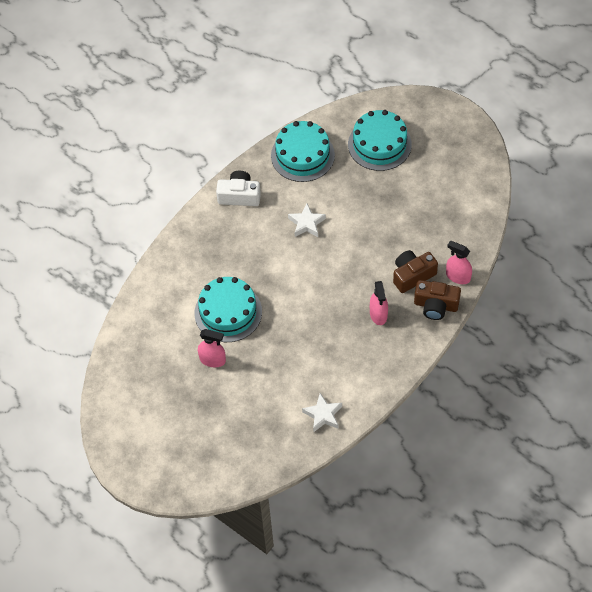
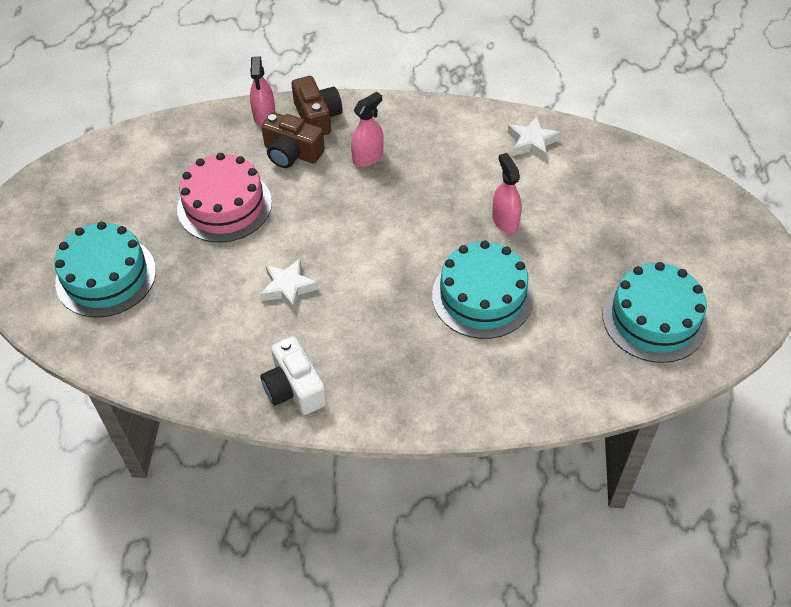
camera: 125 degrees left, 5 degrees down
pink spray bottle [198,329,226,367] -> pink spray bottle moved to [492,153,522,234]
turquoise cake [271,121,335,182] -> turquoise cake moved to [603,262,708,363]
none -> pink cake [177,153,272,242]

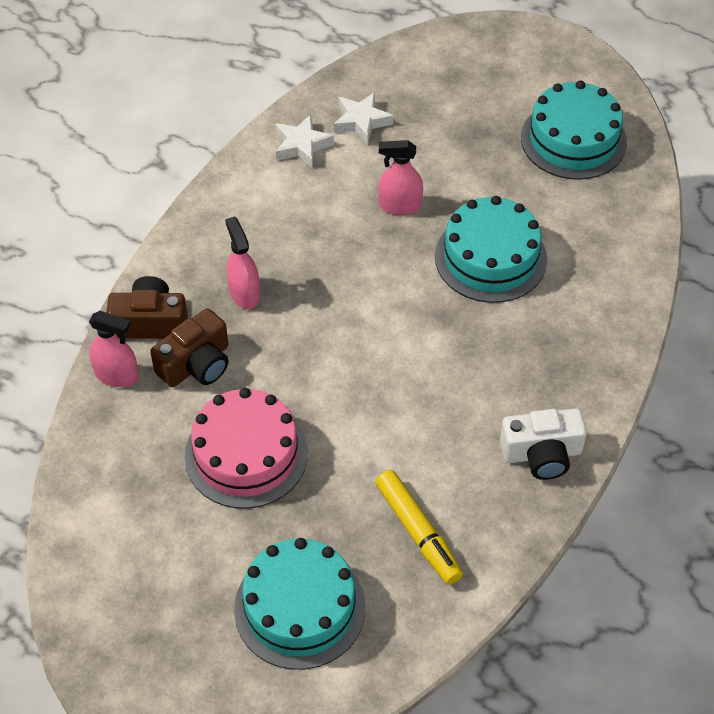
camera: 70 degrees left, 0 degrees up
white star [260,258,319,311] -> white star moved to [334,92,393,144]
none -> yellow marker [375,470,463,585]

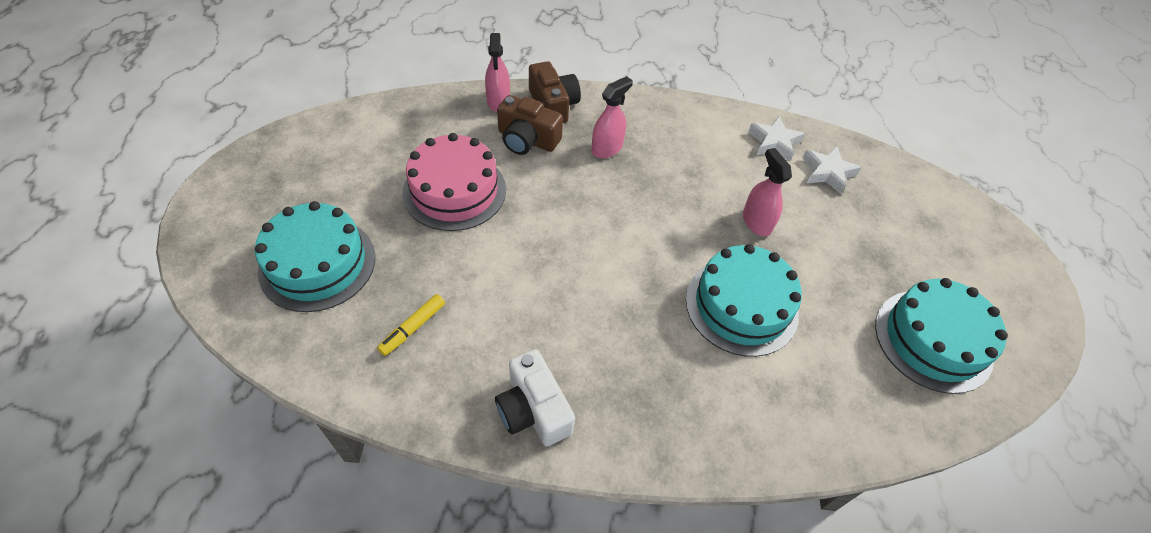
camera: 65 degrees right, 0 degrees up
yellow marker [375,470,463,585] -> yellow marker [377,294,445,356], size x0.64

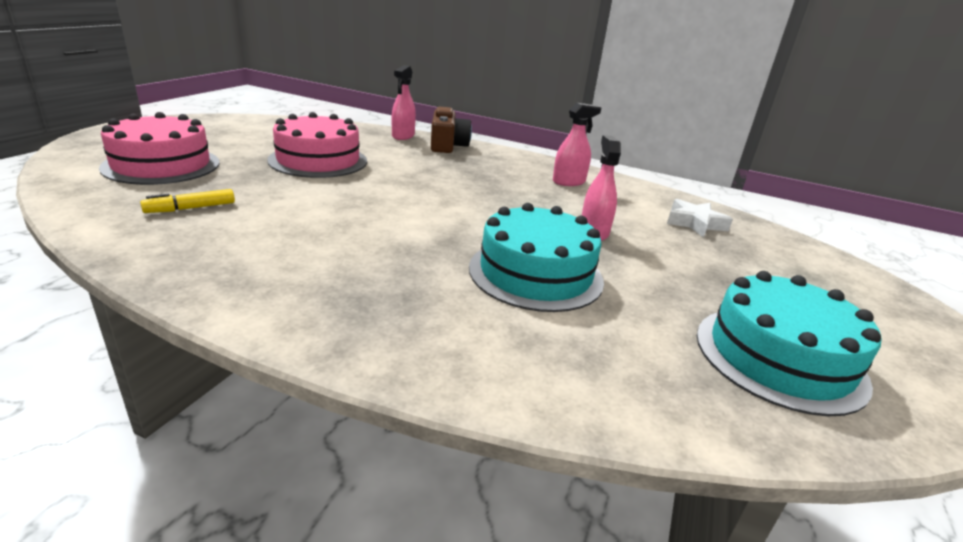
camera: 20 degrees right, 25 degrees down
turquoise cake [255,201,375,312] -> pink cake [99,112,219,185]
white camera [495,349,575,446] -> none
brown camera [497,95,563,155] -> none
pink spray bottle [592,76,633,158] -> pink spray bottle moved to [553,103,602,186]
white star [748,116,805,162] -> none

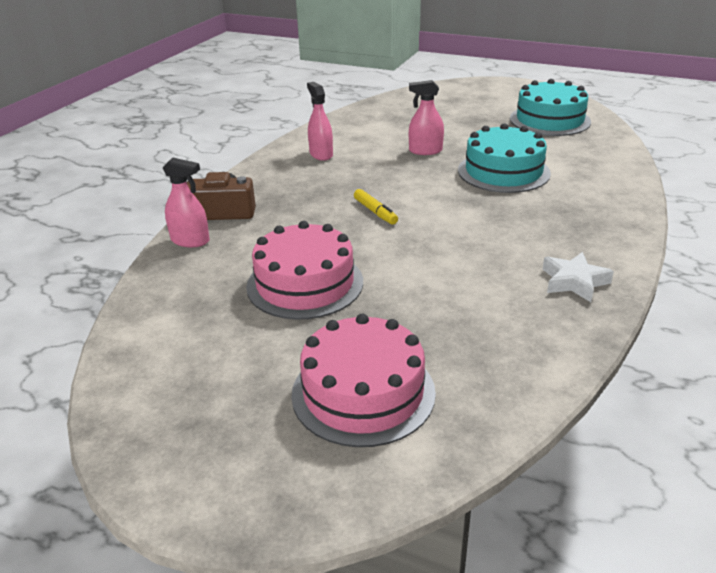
camera: 85 degrees left, 5 degrees up
yellow marker [140,189,235,213] -> yellow marker moved to [354,189,398,225]
white star [667,199,733,237] -> white star moved to [542,252,614,302]

